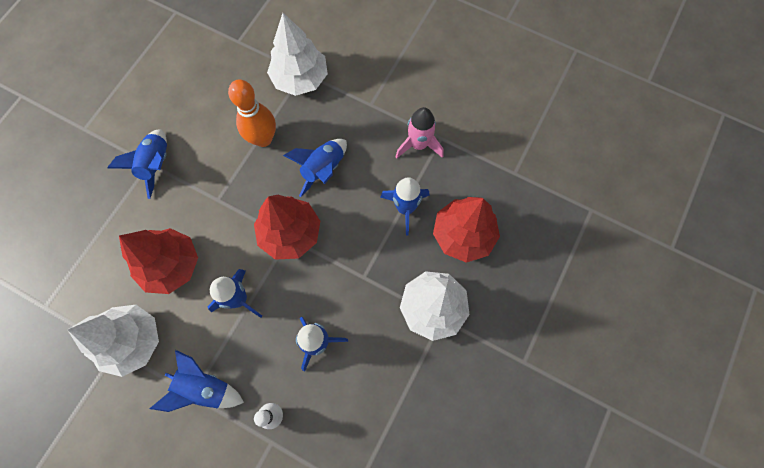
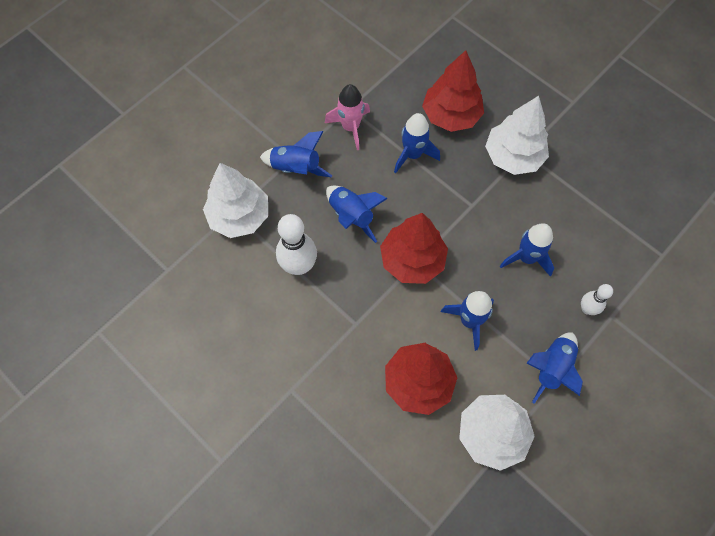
camera: 75 degrees left, 5 degrees down
blue rocket [108,130,167,199] -> blue rocket moved to [260,131,332,178]
orange bowling pin [228,80,276,147] -> white bowling pin [276,214,317,275]

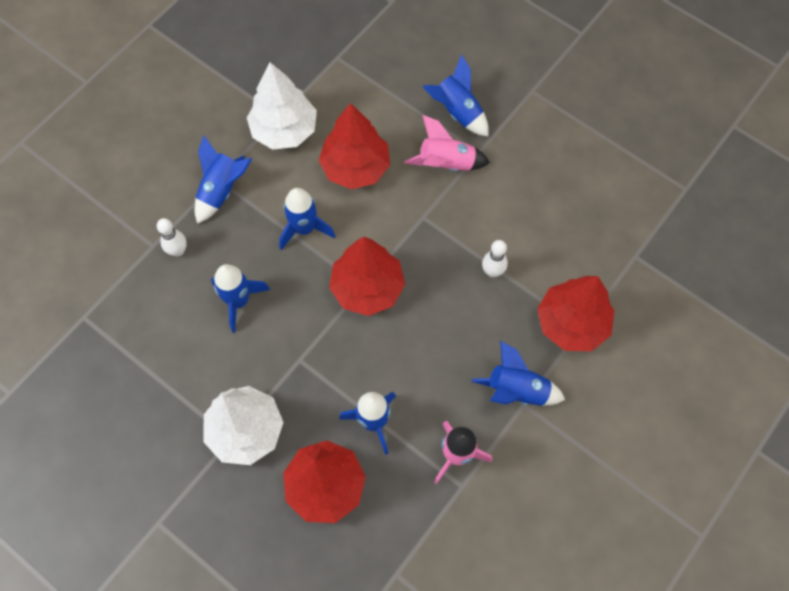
camera: 175 degrees right, 0 degrees up
white tree [203,163,268,238] -> red tree [537,276,614,351]
white bowling pin [276,214,317,275] -> white bowling pin [482,240,508,277], size x0.57
blue rocket [326,185,388,243] -> blue rocket moved to [423,54,489,137]
none -> pink rocket [405,115,490,172]

